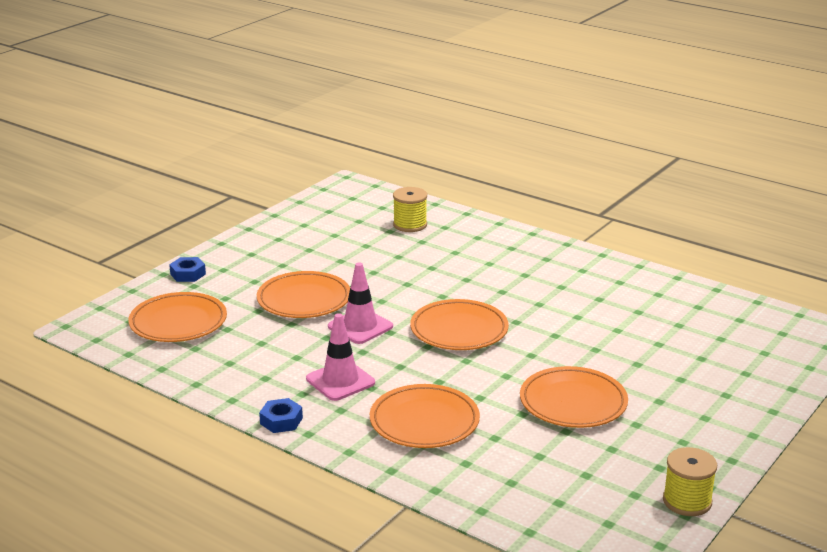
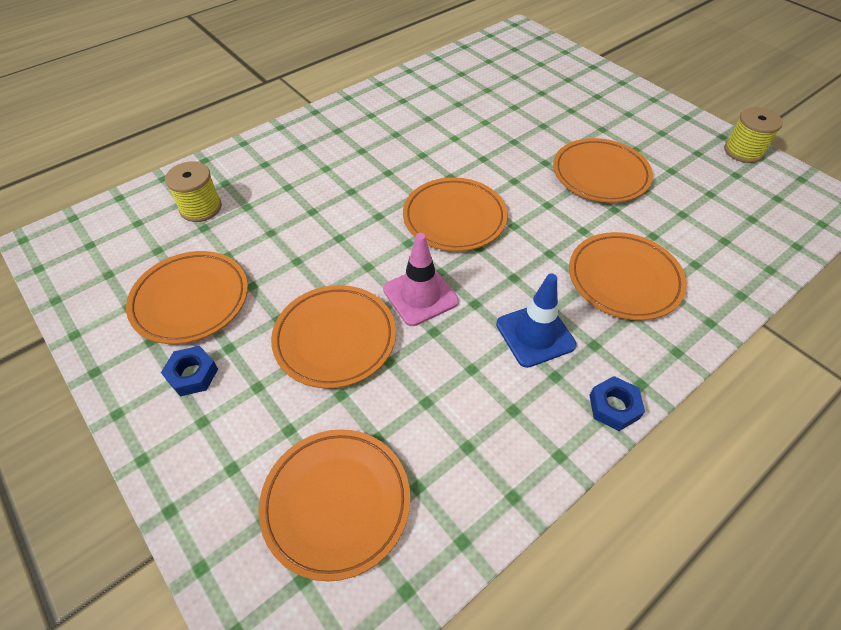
camera: 75 degrees left, 25 degrees up
blue nut [169,257,206,282] -> blue nut moved to [161,346,218,396]
pink traffic cone [306,313,375,401] -> blue traffic cone [496,273,577,368]
none -> orange plate [126,251,248,344]

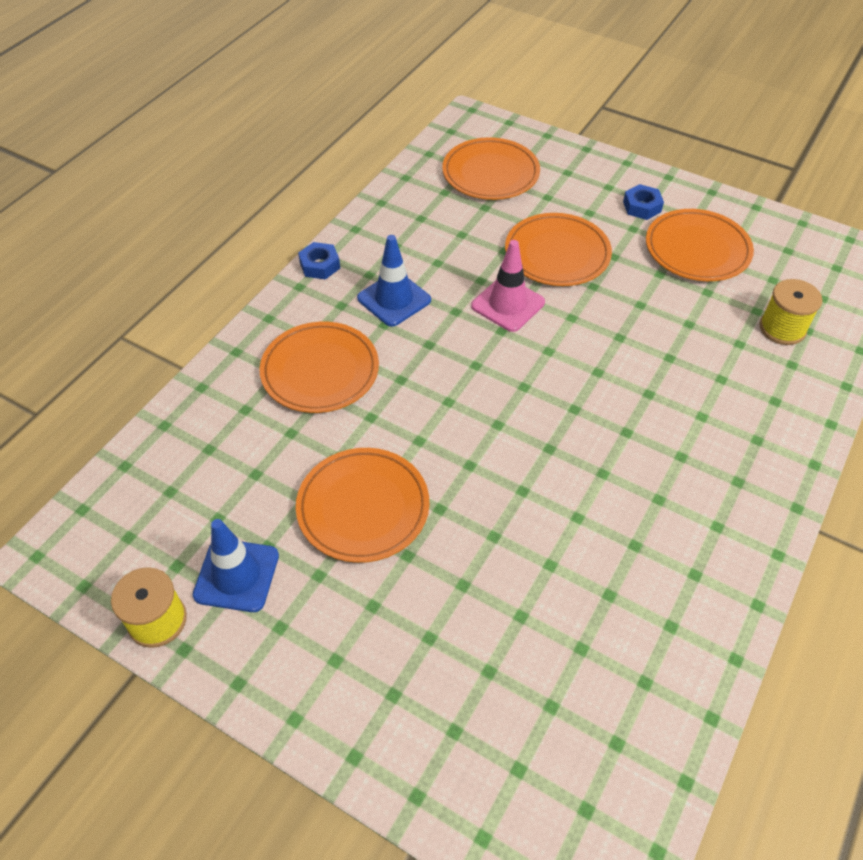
camera: 160 degrees right, 0 degrees up
orange plate [403,177,508,251] -> none
none -> blue traffic cone [193,519,279,612]

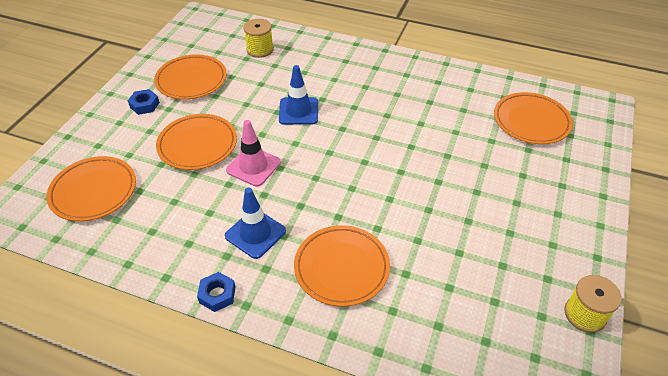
camera: 100 degrees left, 5 degrees down
blue traffic cone [193,519,279,612] -> blue traffic cone moved to [279,65,318,125]
orange plate [296,448,429,563] -> orange plate moved to [494,92,573,144]

